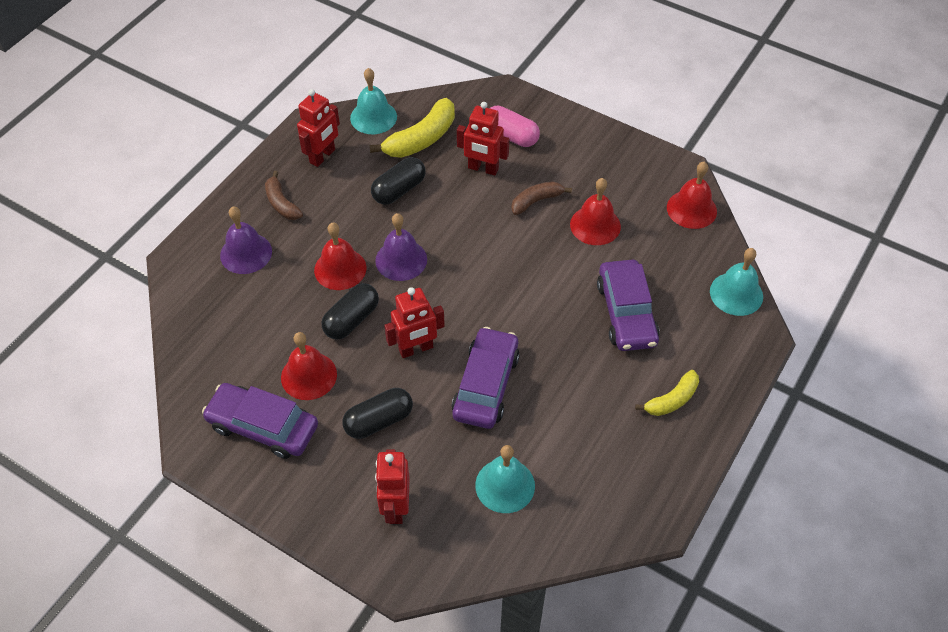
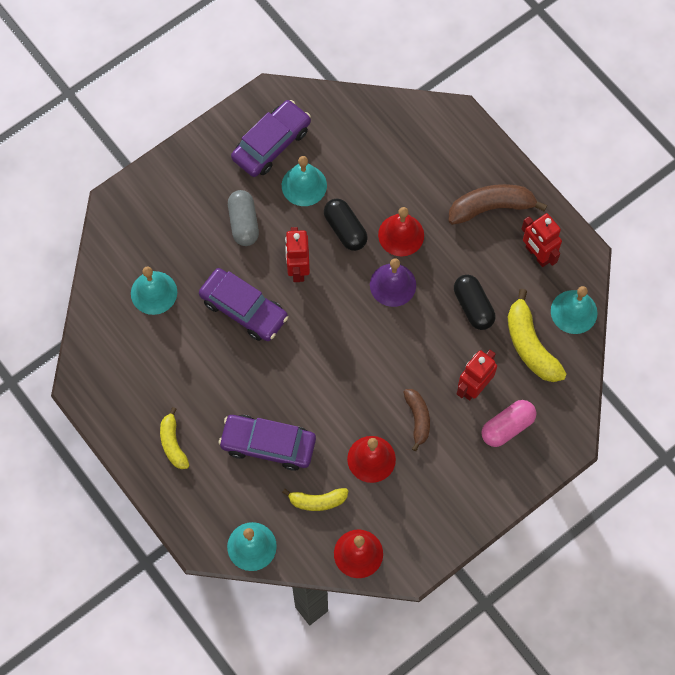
camera: 110 degrees right, 15 degrees up
purple bell [220,207,272,274] -> none
brown banana [265,171,303,220] -> brown banana [449,184,547,225], size x1.61
red bell [281,332,337,400] -> turquoise bell [282,156,327,206]
black capsule [342,388,413,439] -> grey capsule [228,190,259,246]
red robot [375,449,410,524] -> none
none -> yellow banana [282,488,348,511]

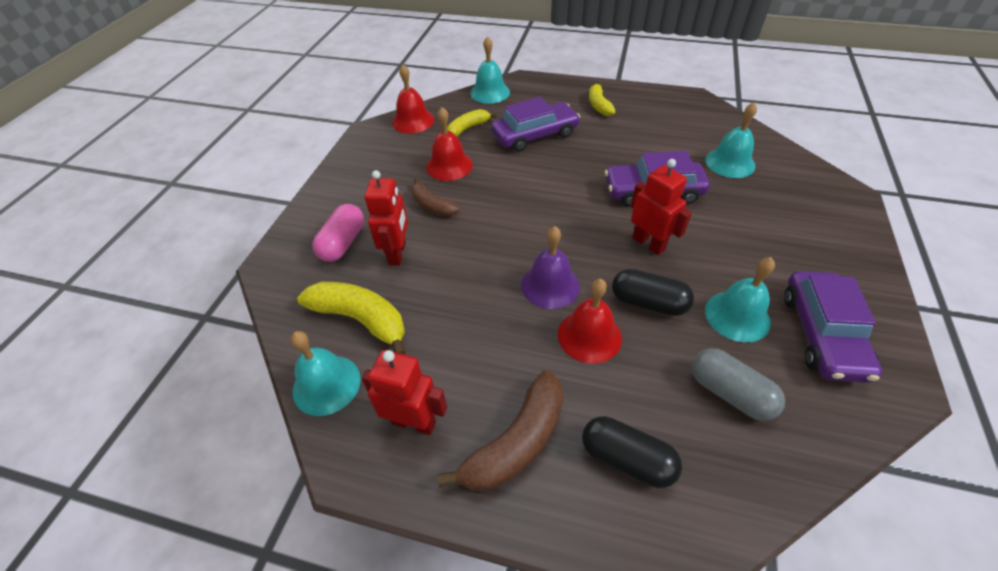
camera: 145 degrees right, 20 degrees down
yellow banana [160,407,189,469] -> yellow banana turned 135 degrees counterclockwise [589,82,616,116]
grey capsule [228,190,259,246] -> grey capsule moved to [692,348,785,421]
black capsule [454,275,495,330] -> black capsule moved to [582,416,682,488]

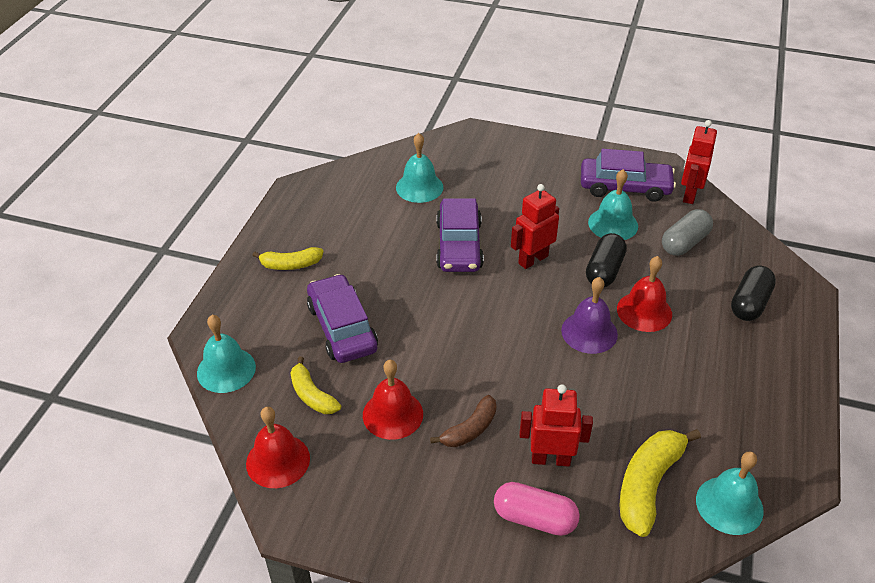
camera: 90 degrees left, 5 degrees down
red robot [362,350,447,435] -> red robot moved to [681,120,717,204]
brown banana [437,370,564,491] -> none

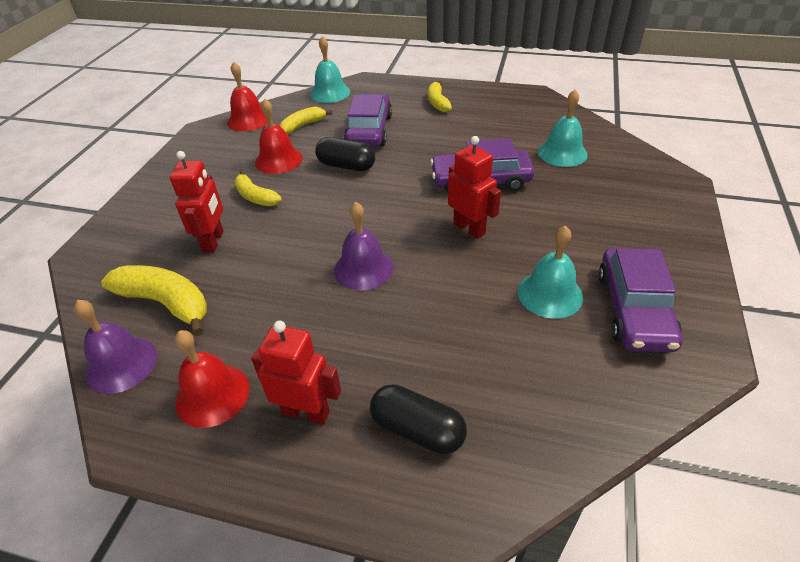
camera: 90 degrees right, 0 degrees up
purple car [307,274,378,363] -> purple car turned 60 degrees counterclockwise [344,94,392,147]
brown banana [430,395,496,447] -> yellow banana [234,170,282,206]
pink capsule [494,482,580,536] -> none
black capsule [586,233,627,287] -> black capsule moved to [315,137,375,171]
red bell [617,256,672,332] -> red bell moved to [175,330,250,428]
grey capsule [662,209,713,256] -> none
red robot [681,120,717,204] -> red robot moved to [251,320,341,425]
turquoise bell [696,452,764,535] -> purple bell [74,300,157,394]

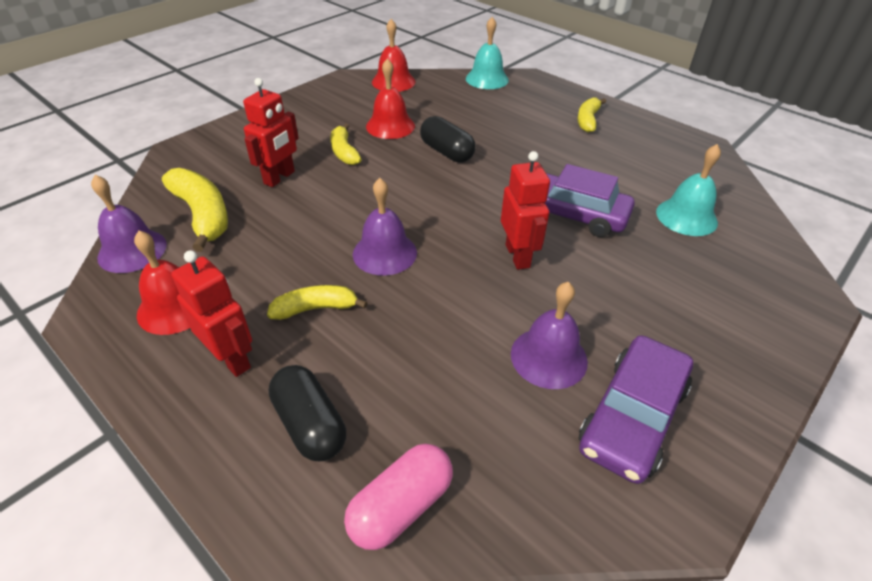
camera: 25 degrees right, 0 degrees up
yellow banana [279,106,332,134] -> yellow banana moved to [267,285,367,320]
purple car [344,94,392,147] -> none
turquoise bell [518,226,583,319] -> purple bell [511,282,588,389]
none -> pink capsule [344,444,453,550]

